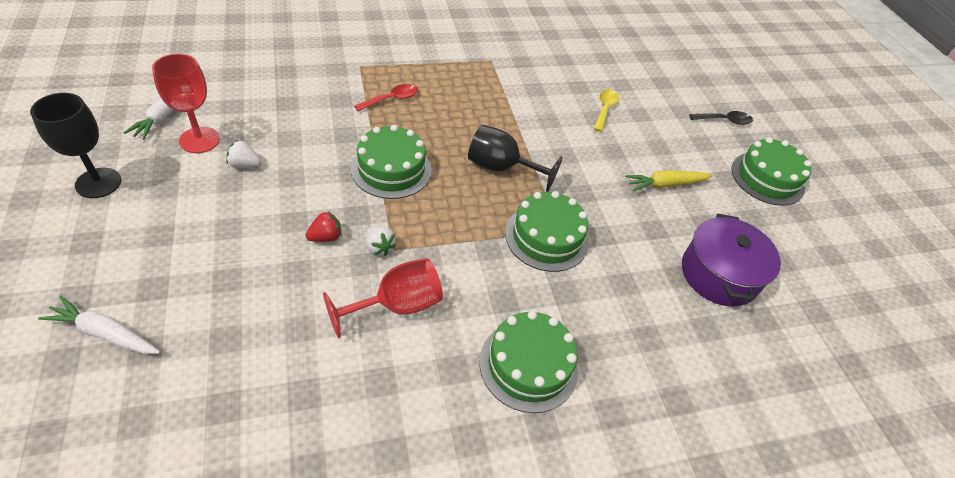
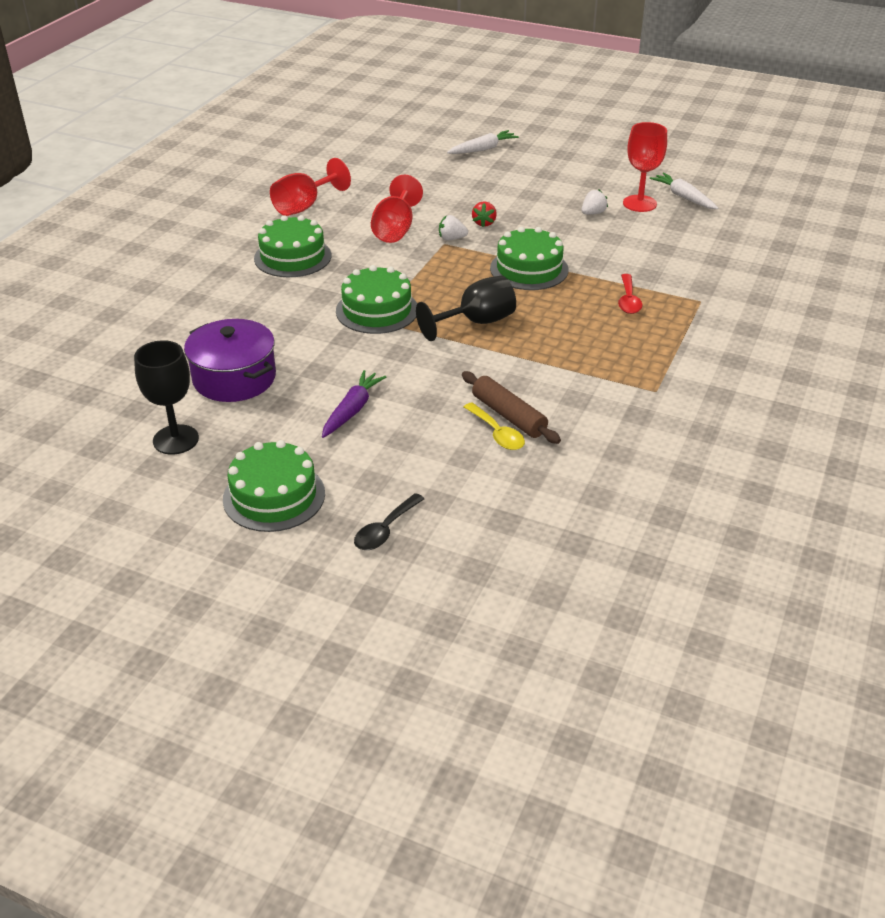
camera: 135 degrees right, 10 degrees down
black goblet [30,93,122,198] -> black goblet moved to [134,340,199,455]
yellow carrot [625,170,712,192] -> purple carrot [322,370,386,438]
none -> red goblet [270,158,351,216]
none -> brown rolling pin [462,371,561,444]

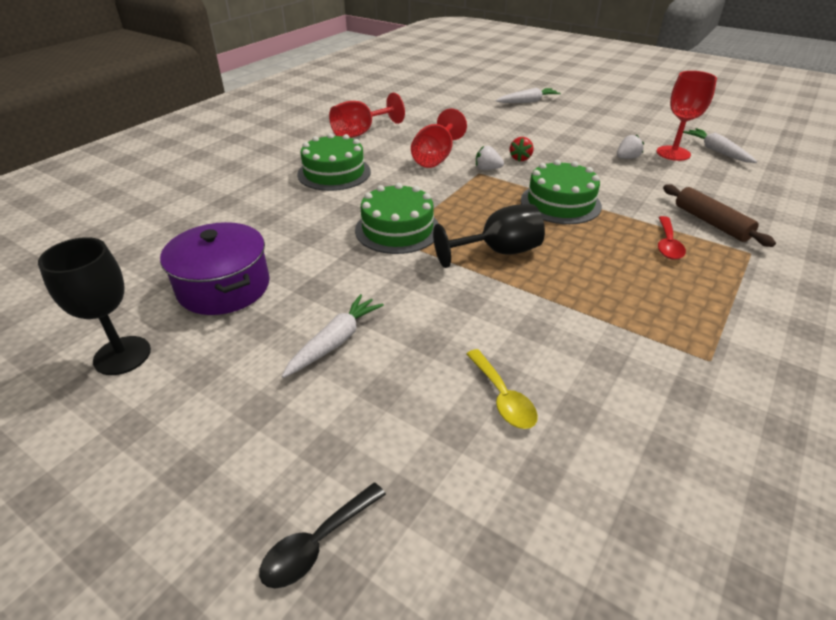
camera: 10 degrees right, 0 degrees up
green cake [223,440,325,532] -> none
purple carrot [322,370,386,438] -> white carrot [282,294,384,378]
brown rolling pin [462,371,561,444] -> brown rolling pin moved to [663,184,776,247]

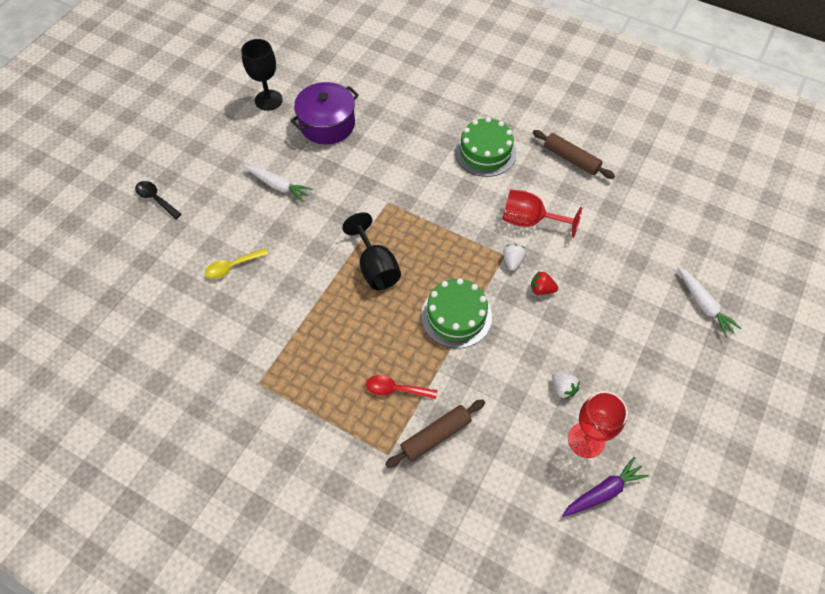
camera: 85 degrees right, 20 degrees up
red goblet [329,93,405,138] -> brown rolling pin [533,130,615,179]
green cake [355,183,439,254] -> none
white carrot [683,128,757,163] -> purple carrot [562,457,649,517]

